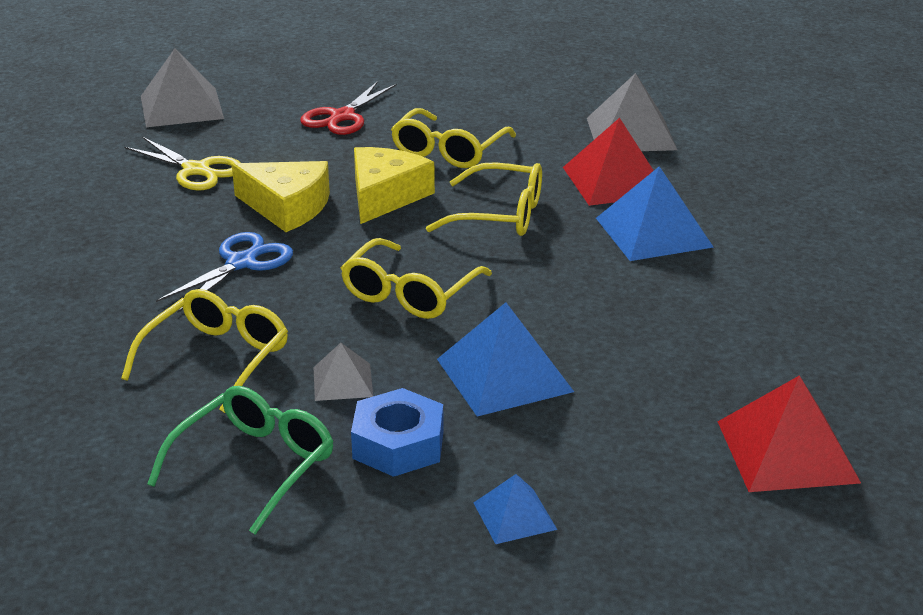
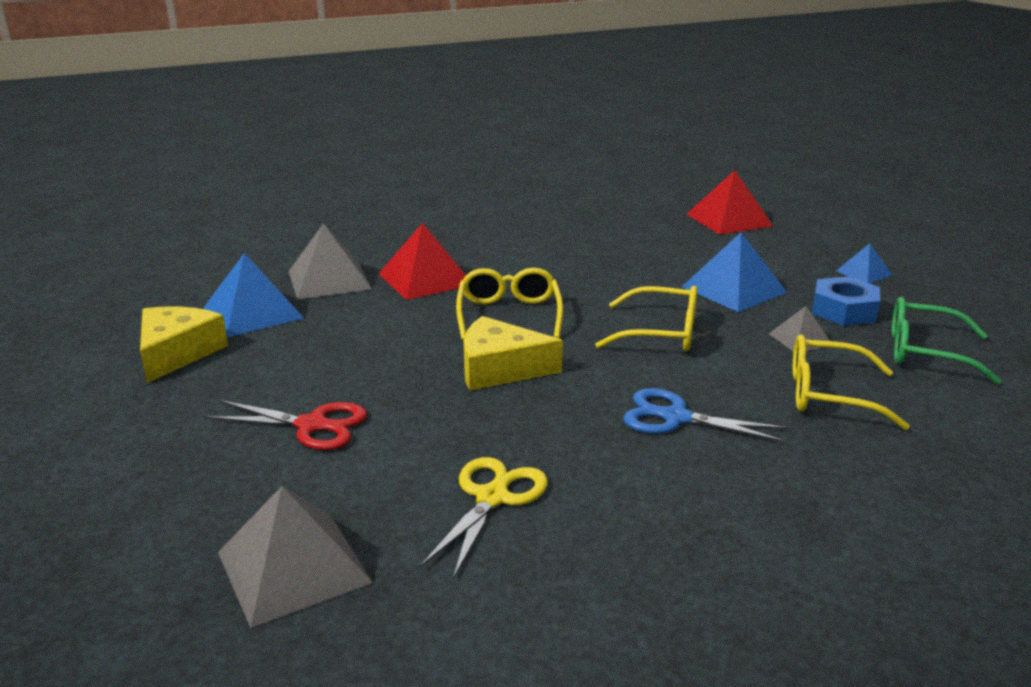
camera: 105 degrees left, 5 degrees down
yellow cheese [232,161,330,232] -> yellow cheese moved to [140,306,228,383]
yellow glasses [391,108,516,168] -> none
blue pyramid [596,166,713,261] -> blue pyramid moved to [203,253,304,337]

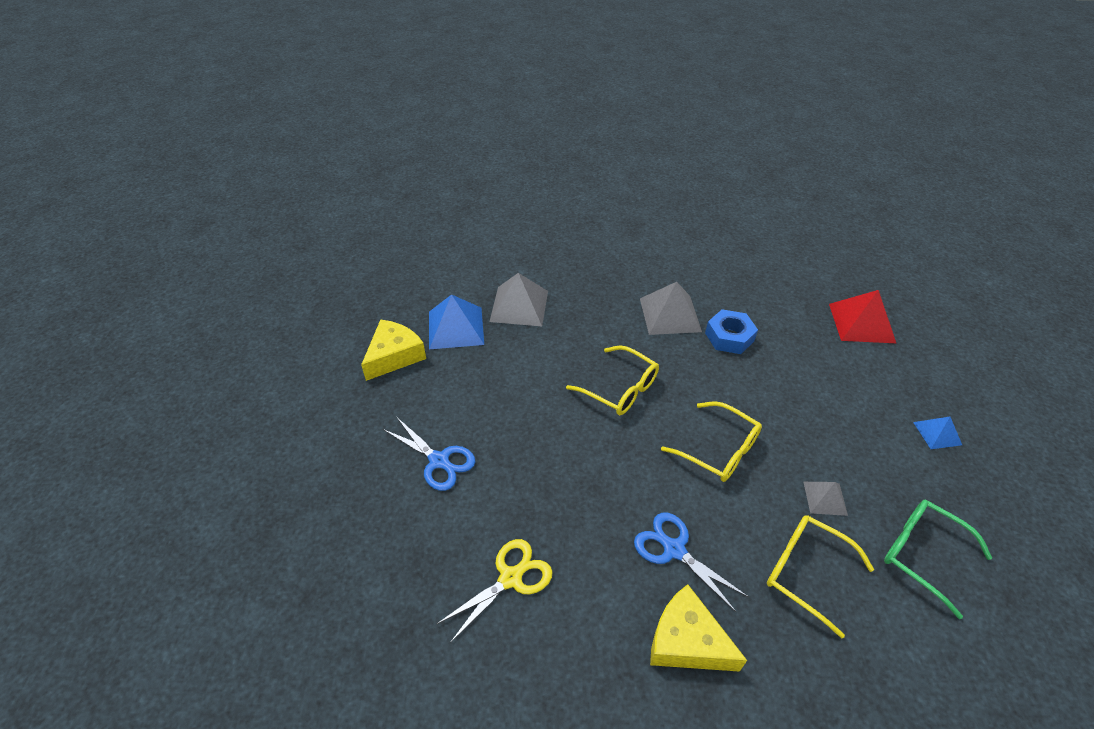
camera: 25 degrees right, 20 degrees up
red scissors [205,400,367,450] -> blue scissors [383,418,476,491]
grey pyramid [218,486,373,628] -> grey pyramid moved to [640,282,702,335]
red pyramid [378,223,466,300] -> none
yellow glasses [456,268,563,340] -> yellow glasses turned 105 degrees clockwise [566,346,659,415]
yellow cheese [464,316,563,390] -> yellow cheese moved to [650,584,747,672]
blue pyramid [682,232,788,312] -> none
blue nut [812,277,880,326] -> blue nut moved to [705,309,758,354]

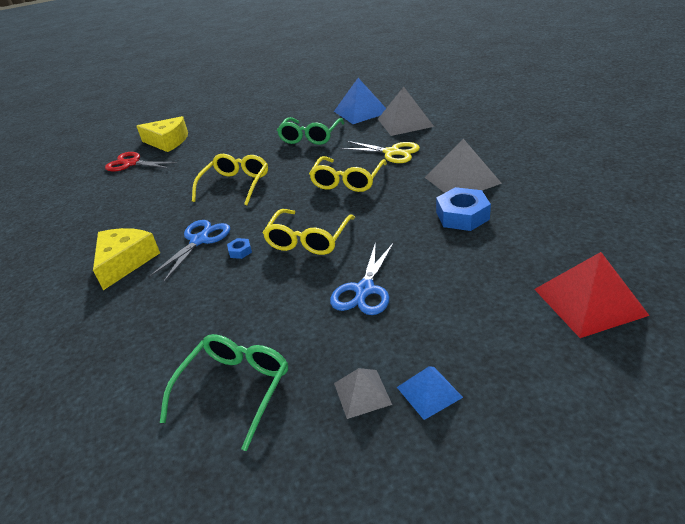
camera: 75 degrees right, 10 degrees down
yellow cheese [361,319,426,381] -> yellow cheese moved to [137,116,188,152]
blue scissors [383,418,476,491] -> blue scissors moved to [330,242,394,315]
yellow scissors [436,539,553,643] -> yellow scissors moved to [340,141,420,163]
yellow glasses [767,515,874,638] -> yellow glasses moved to [192,154,268,205]
grey pyramid [803,482,848,516] -> grey pyramid moved to [334,368,392,419]
none -> red scissors [105,152,177,172]
none -> blue nut [227,238,252,259]
none -> green glasses [277,117,344,145]

